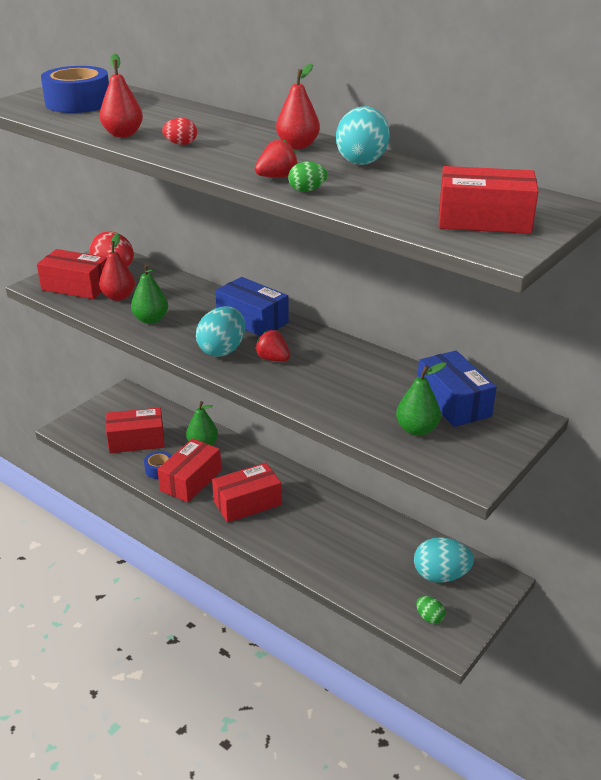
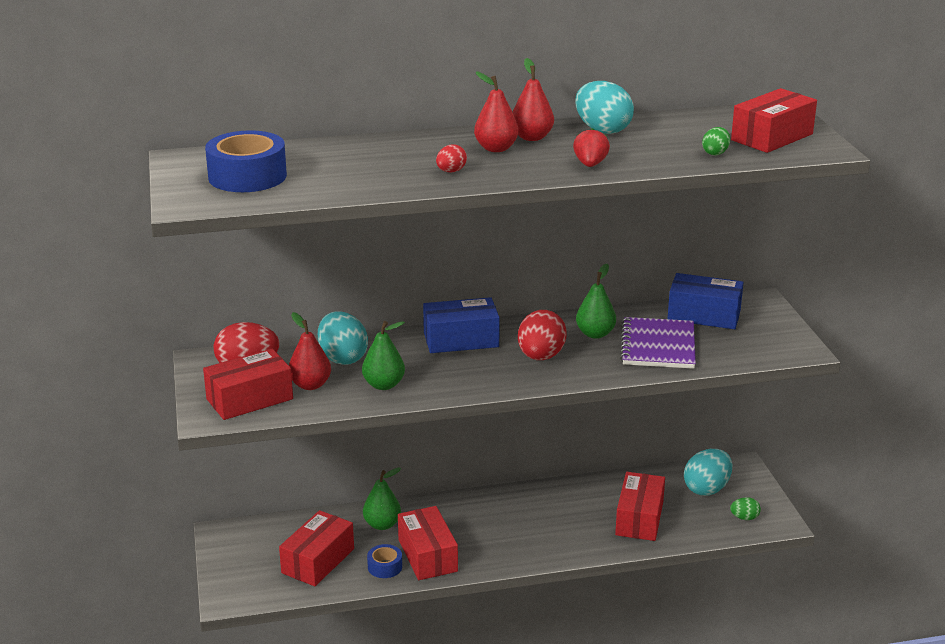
camera: 50 degrees left, 5 degrees down
red pear [100,54,143,137] -> red pear moved to [474,71,519,152]
turquoise egg [196,306,245,357] -> turquoise egg moved to [318,311,368,365]
red box [212,463,282,523] -> red box moved to [615,472,665,541]
red strawberry [255,330,290,361] -> red egg [518,310,567,360]
green egg [288,162,327,192] -> green egg moved to [702,127,730,155]
green pear [396,362,447,436] -> green pear moved to [576,264,616,339]
none -> purple notebook [620,317,696,369]

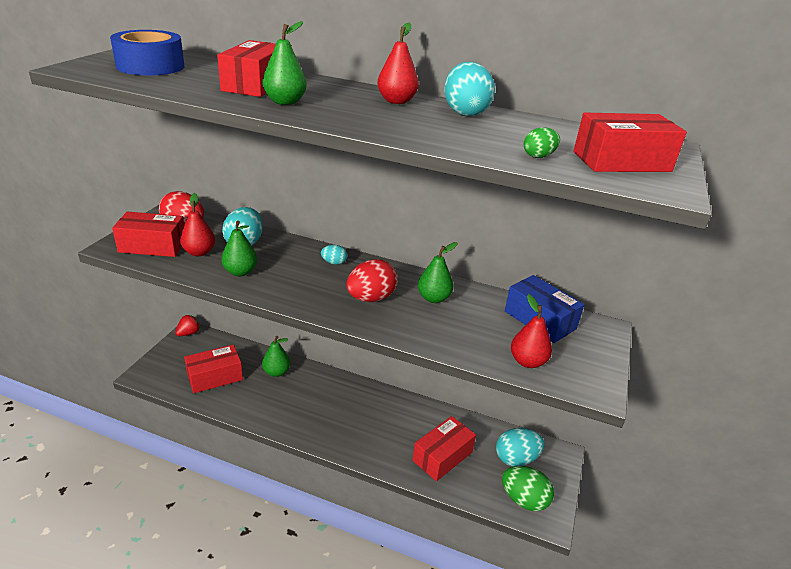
camera: 30 degrees right, 5 degrees up
blue tape [367,544,402,578] -> none
red box [398,506,458,580] -> red box moved to [217,40,276,97]
blue box [423,297,500,353] -> turquoise egg [321,245,347,265]
red egg [436,144,467,172] -> green pear [263,21,307,105]
red pear [474,71,519,152] -> red pear moved to [511,294,552,368]
red strawberry [573,128,610,167] -> red strawberry moved to [175,315,200,336]
purple notebook [620,317,696,369] -> none
green egg [730,497,761,520] -> green egg [502,466,554,511], size x1.94

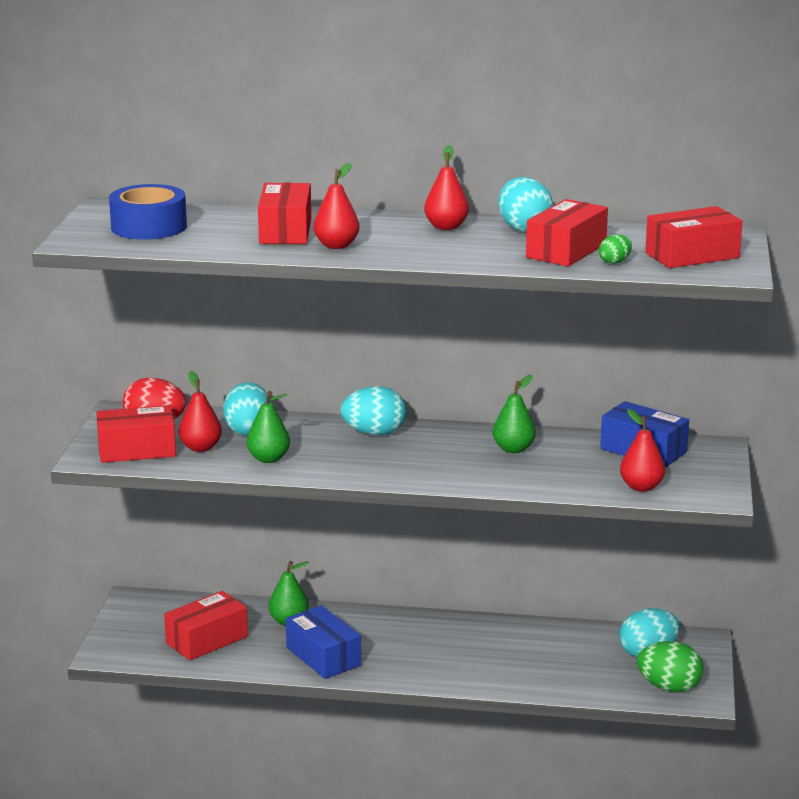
camera: 10 degrees left, 10 degrees down
red strawberry [175,315,200,336] -> none
green pear [263,21,307,105] -> red pear [314,163,360,249]
turquoise egg [321,245,347,265] -> turquoise egg [341,386,406,435], size x1.94
red egg [346,259,397,302] -> none
red box [412,416,476,481] -> red box moved to [526,199,608,266]
none -> blue box [286,605,361,679]

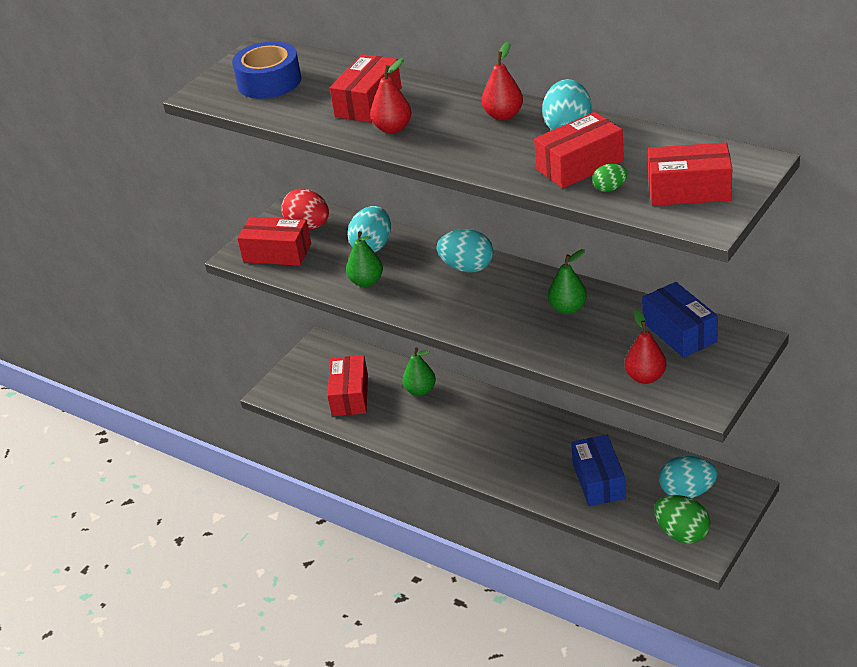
camera: 30 degrees right, 15 degrees up
red box [164,591,248,660] -> red box turned 75 degrees counterclockwise [327,355,368,416]
red pear [179,371,222,452] -> none
blue box [286,605,361,679] -> blue box moved to [571,435,626,506]

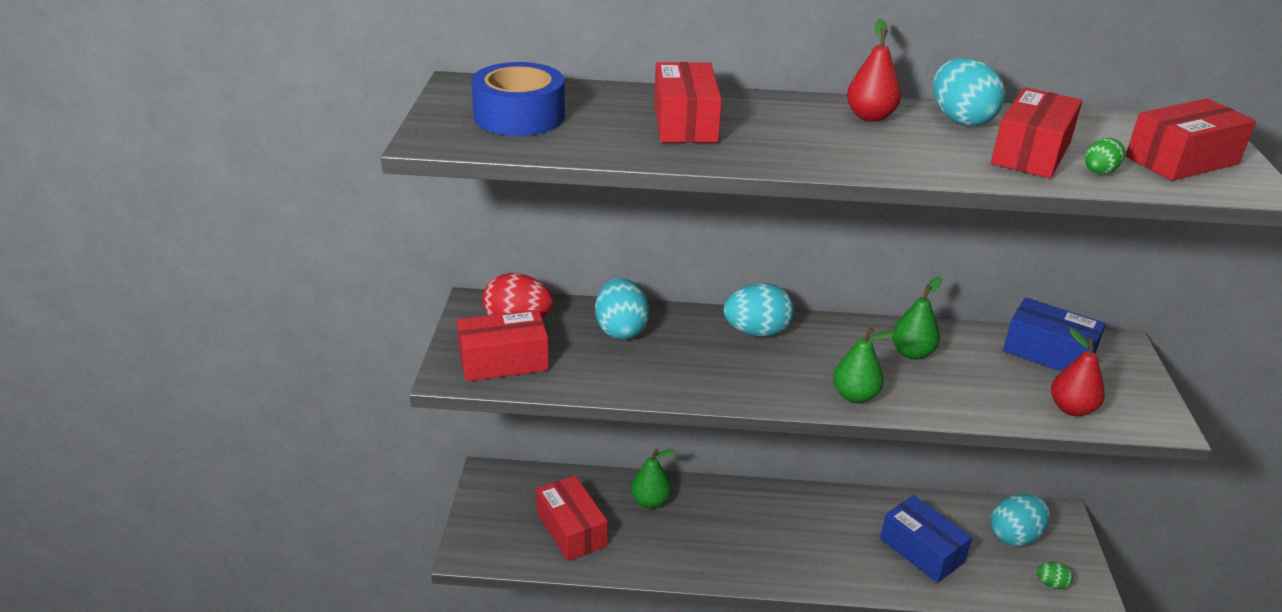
camera: 35 degrees left, 5 degrees down
green pear [346,231,383,287] -> green pear moved to [833,327,895,403]
red pear [370,58,412,134] -> none
green egg [654,495,710,544] -> green egg [1036,562,1073,589], size x0.51

